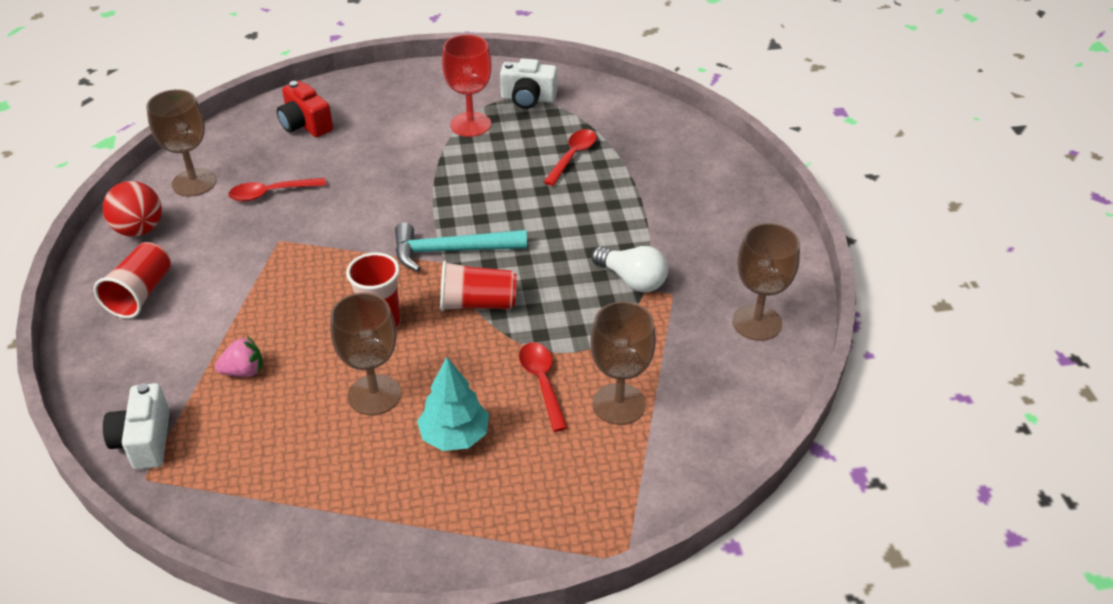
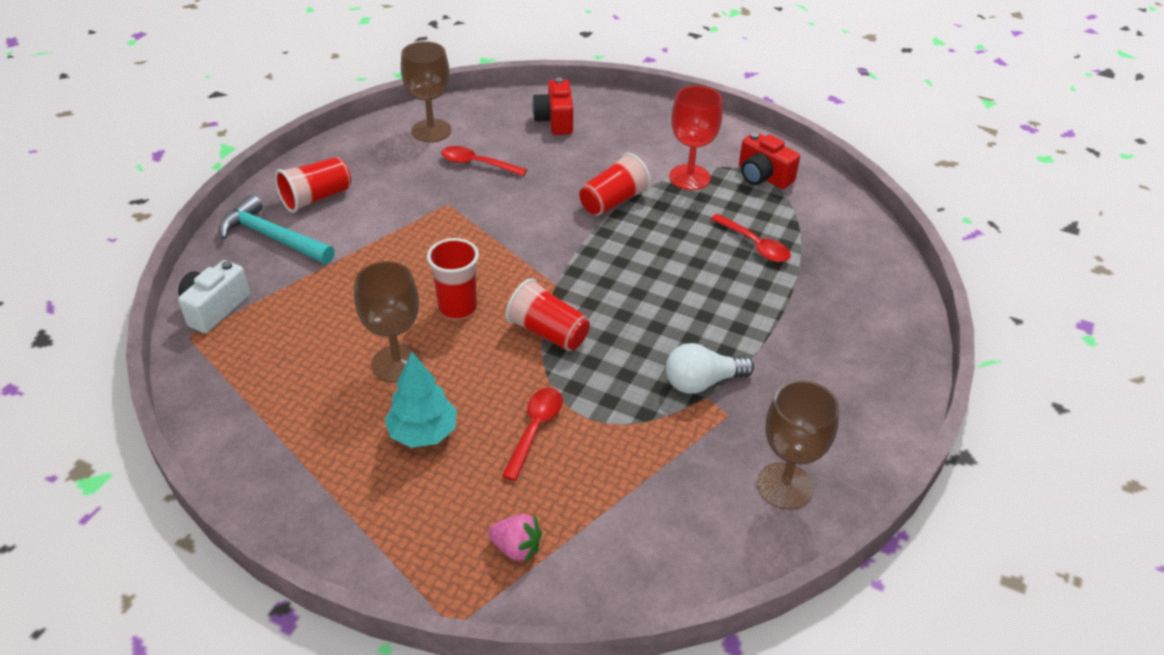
camera: 35 degrees right, 0 degrees up
red ball [103,181,162,237] -> none
pink strawberry [215,336,263,377] -> pink strawberry moved to [488,514,542,564]
turquoise hammer [395,223,527,272] -> turquoise hammer moved to [219,195,335,264]
white camera [500,59,557,109] -> red camera [739,132,800,189]
red spoon [543,129,597,186] -> red spoon turned 75 degrees clockwise [711,214,791,262]
brown goblet [590,301,656,425] -> none
white light bulb [591,246,668,292] -> white light bulb turned 90 degrees clockwise [666,343,754,394]
none -> red cup [579,153,651,216]

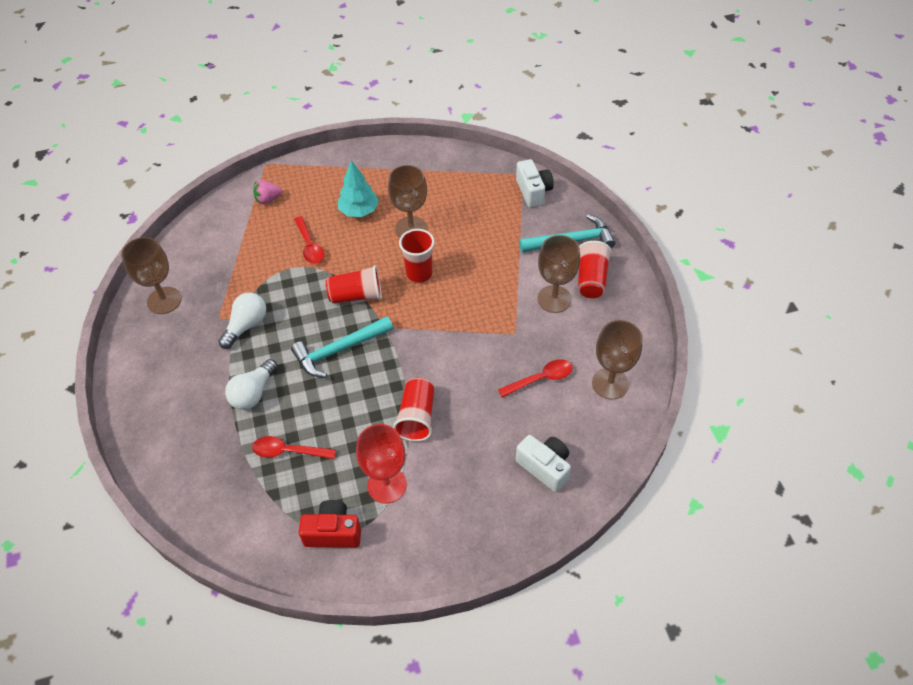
camera: 140 degrees right, 10 degrees up
red camera [532,78,573,135] -> white camera [516,435,571,492]
none -> white light bulb [225,359,278,410]
none -> turquoise hammer [291,316,393,378]
none -> brown goblet [538,235,580,313]

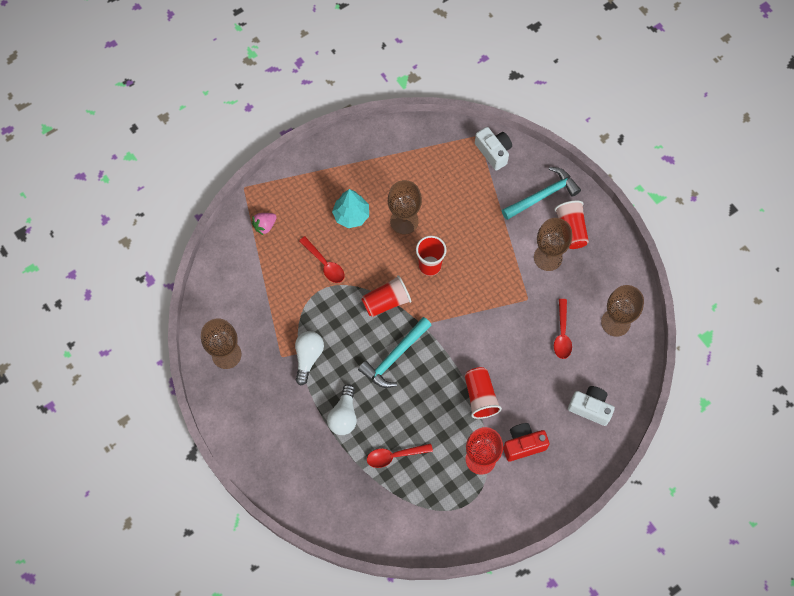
camera: 20 degrees left, 15 degrees up
red camera [299,500,361,548] -> red camera moved to [503,423,550,461]
red spoon [498,359,573,397] -> red spoon turned 135 degrees clockwise [554,299,572,359]

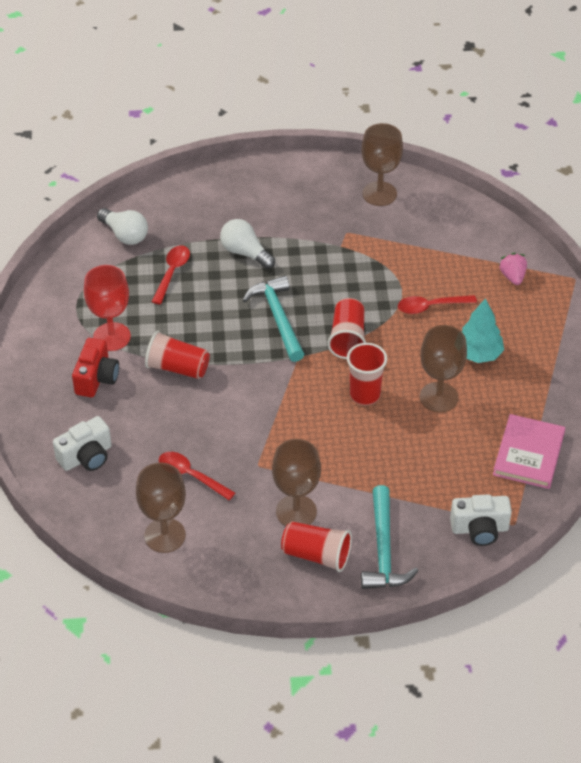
camera: 120 degrees right, 20 degrees down
white light bulb [295,331,324,385] -> white light bulb moved to [97,208,148,245]
none -> pink book [493,414,565,489]

